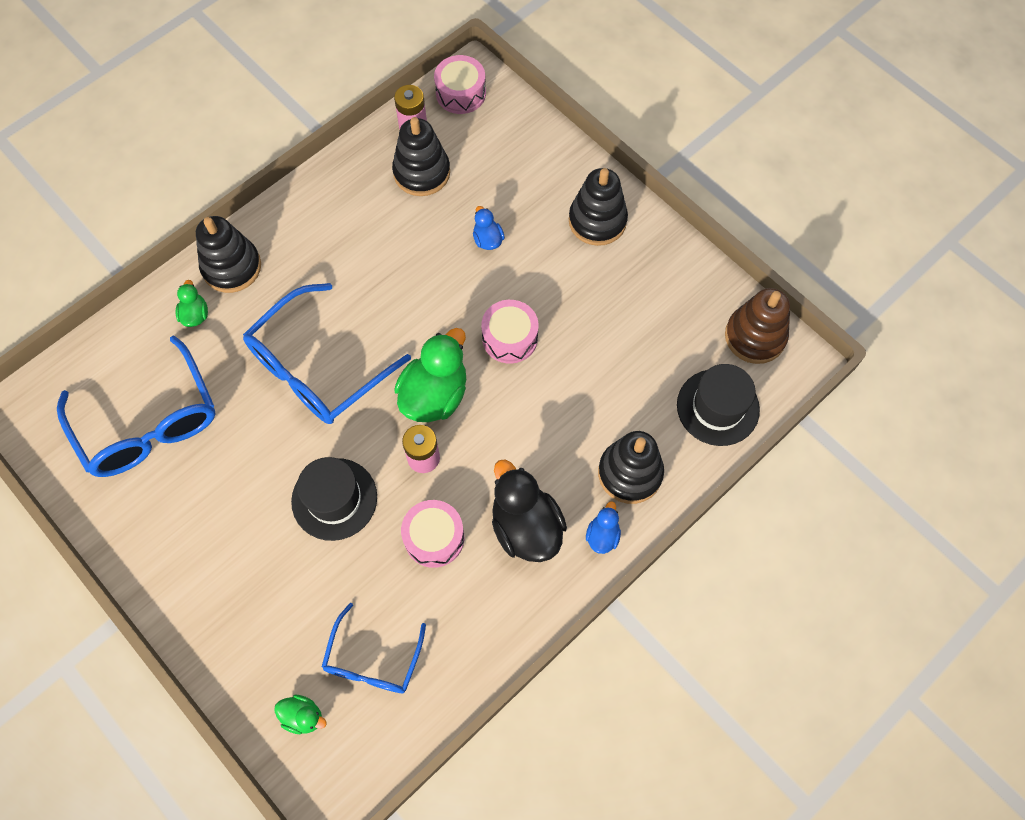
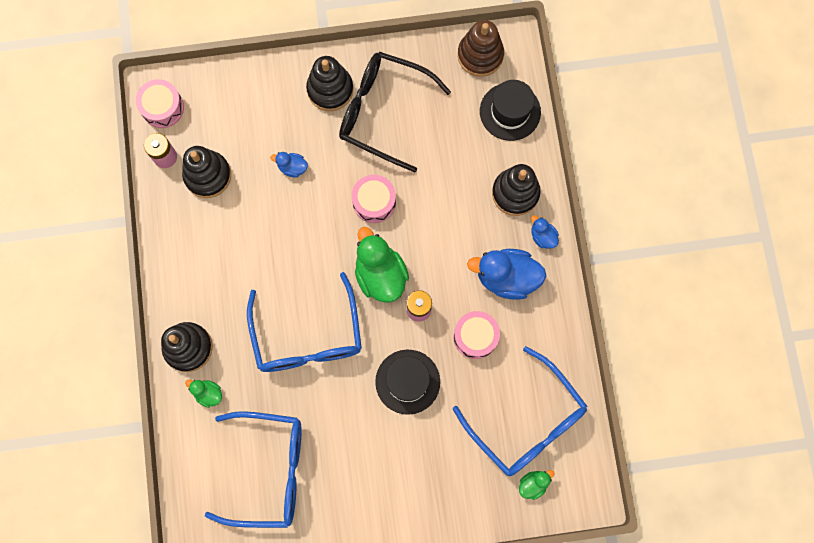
camera: 55 degrees left, 10 degrees up
blue glasses [322,603,426,693] -> blue glasses [453,346,588,476], size x1.68
black duck [492,459,567,562] -> blue duck [467,249,546,300]
none -> black glasses [339,52,451,172]

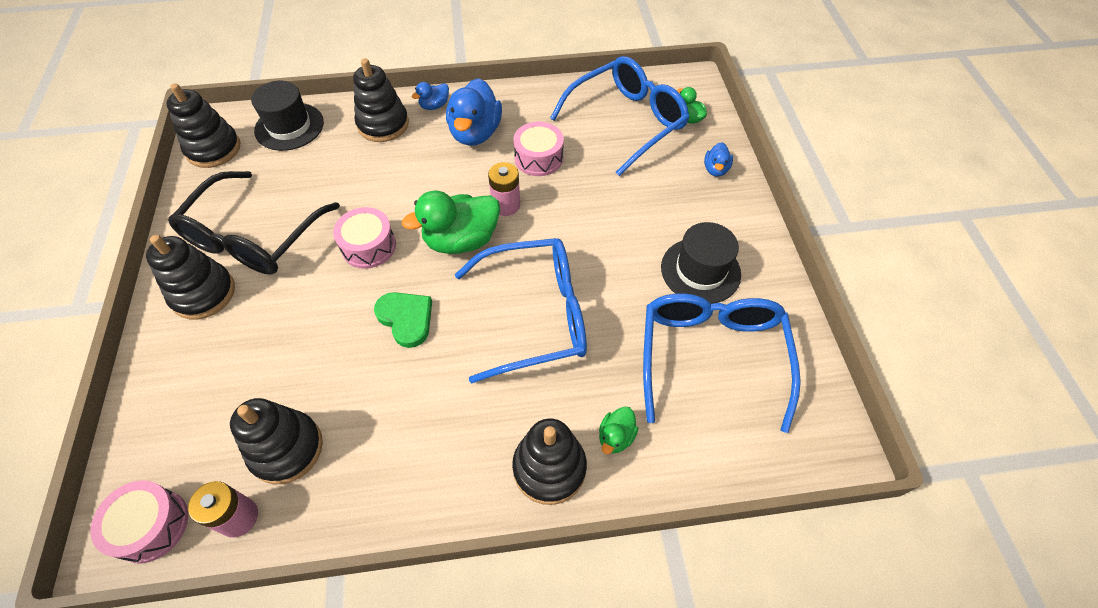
camera: 90 degrees left, 20 degrees down
blue duck [270,152,308,178] -> blue duck moved to [704,142,733,177]
black hat [375,350,440,415] -> black hat moved to [661,222,741,304]
brown stacking toy [458,20,504,77] -> black stacking toy [166,83,240,168]
none -> green heart [374,292,432,348]

